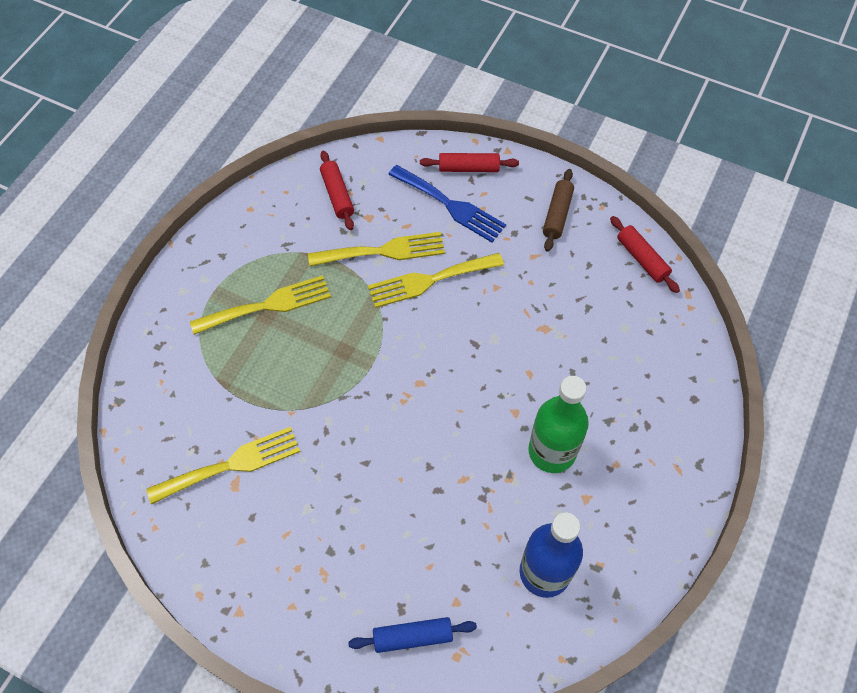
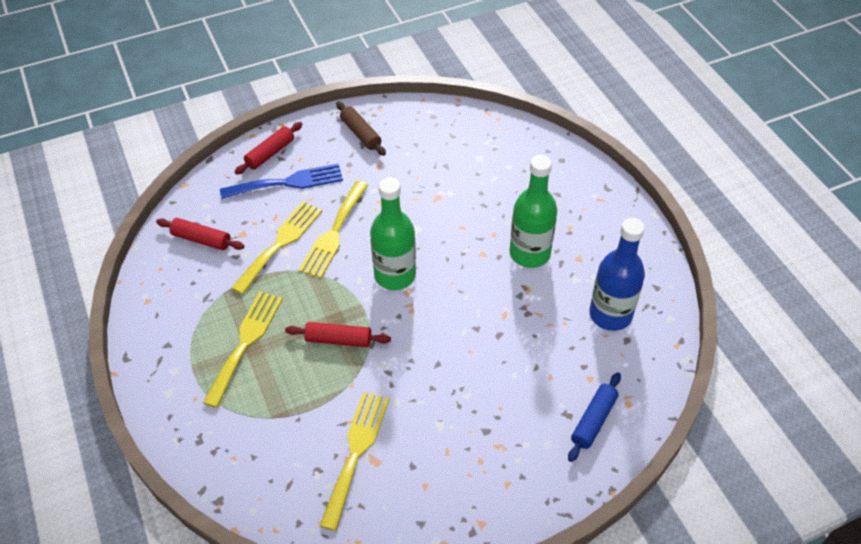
camera: 50 degrees left, 10 degrees down
red rolling pin [610,216,680,293] -> red rolling pin moved to [285,322,391,347]
none -> green bottle [370,177,416,290]

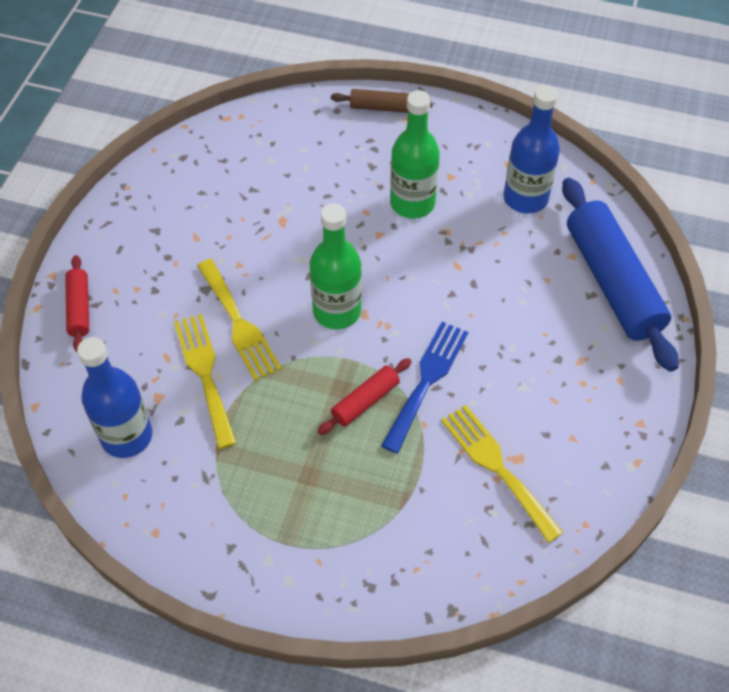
camera: 50 degrees left, 5 degrees up
red rolling pin [156,218,244,250] -> blue bottle [77,337,152,458]
yellow fork [203,291,283,408] -> none
blue fork [220,163,343,199] -> blue fork moved to [381,322,468,453]
brown rolling pin [336,102,386,156] -> brown rolling pin moved to [331,89,433,113]
blue rolling pin [568,372,621,462] -> blue rolling pin [562,178,679,372], size x2.11

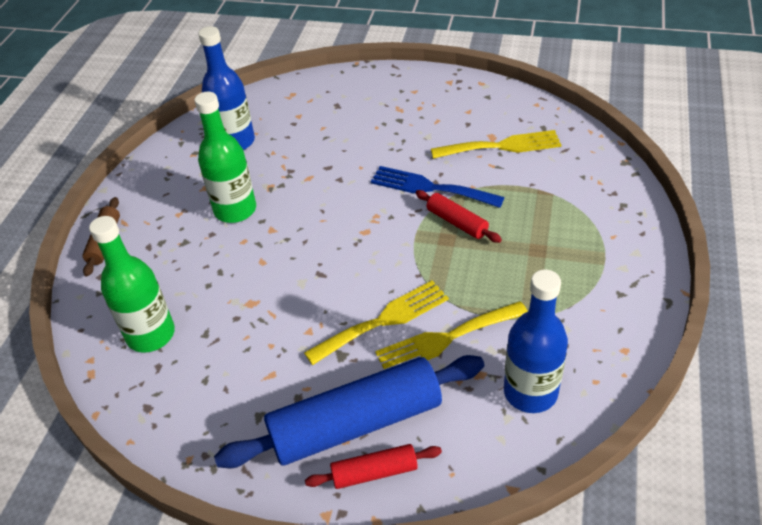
camera: 90 degrees left, 10 degrees down
green bottle [310,204,362,329] -> green bottle moved to [89,216,175,353]
yellow fork [441,405,564,543] -> yellow fork turned 150 degrees counterclockwise [431,130,561,159]
blue rolling pin [562,178,679,372] -> blue rolling pin moved to [214,355,484,468]

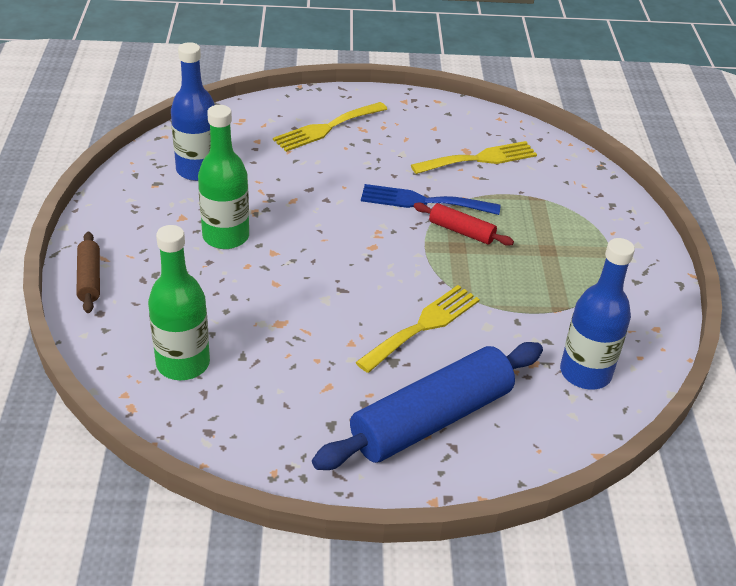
camera: 20 degrees left, 5 degrees down
red rolling pin [305,444,442,489] -> none
yellow fork [375,301,528,369] -> yellow fork moved to [273,102,387,152]

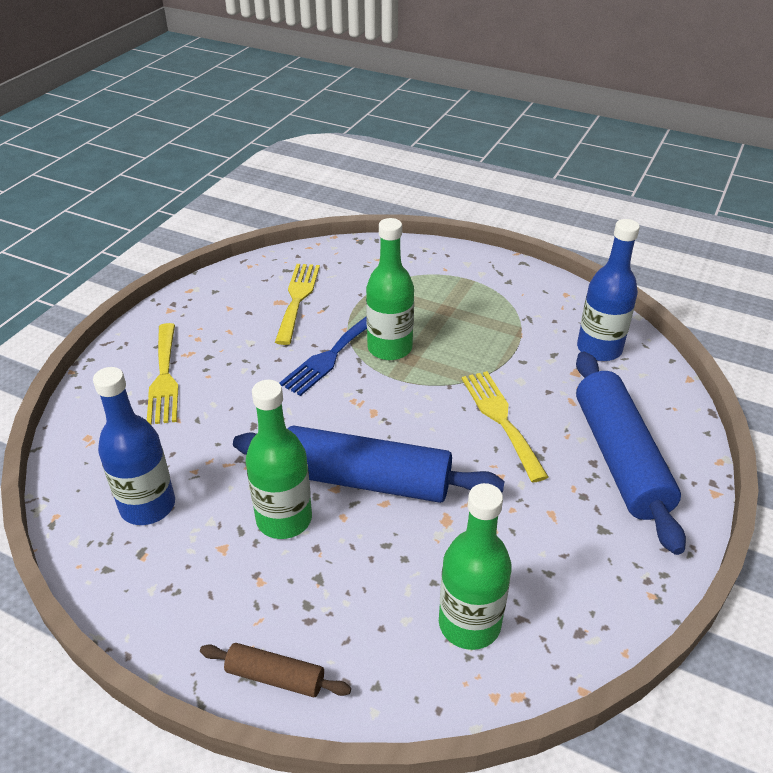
camera: 60 degrees left, 0 degrees up
red rolling pin [414,203,514,246] -> green bottle [366,218,414,360]
none -> blue rolling pin [233,425,505,503]

